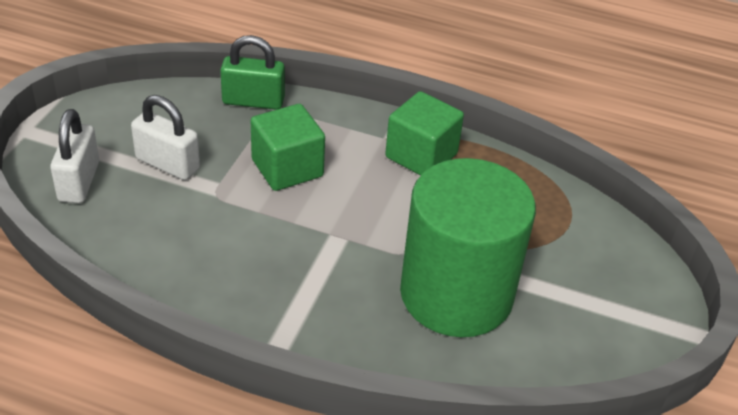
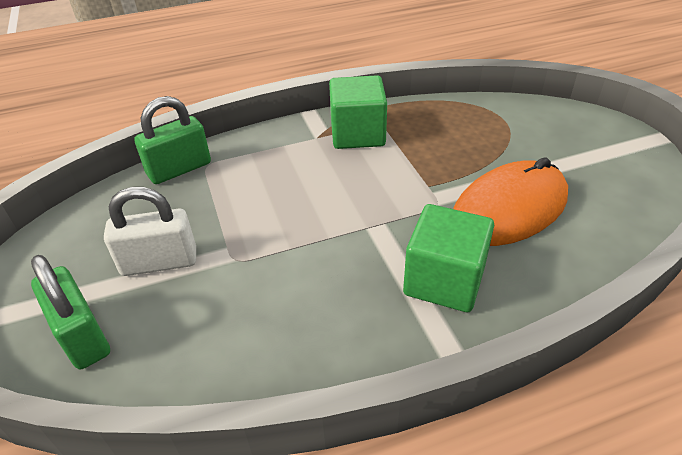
camera: 35 degrees left, 0 degrees up
white padlock [50,109,99,203] -> green padlock [31,255,110,369]
green cube [251,104,325,191] -> green cube moved to [403,204,494,312]
green cylinder [400,158,536,337] -> orange mouse [453,157,568,246]

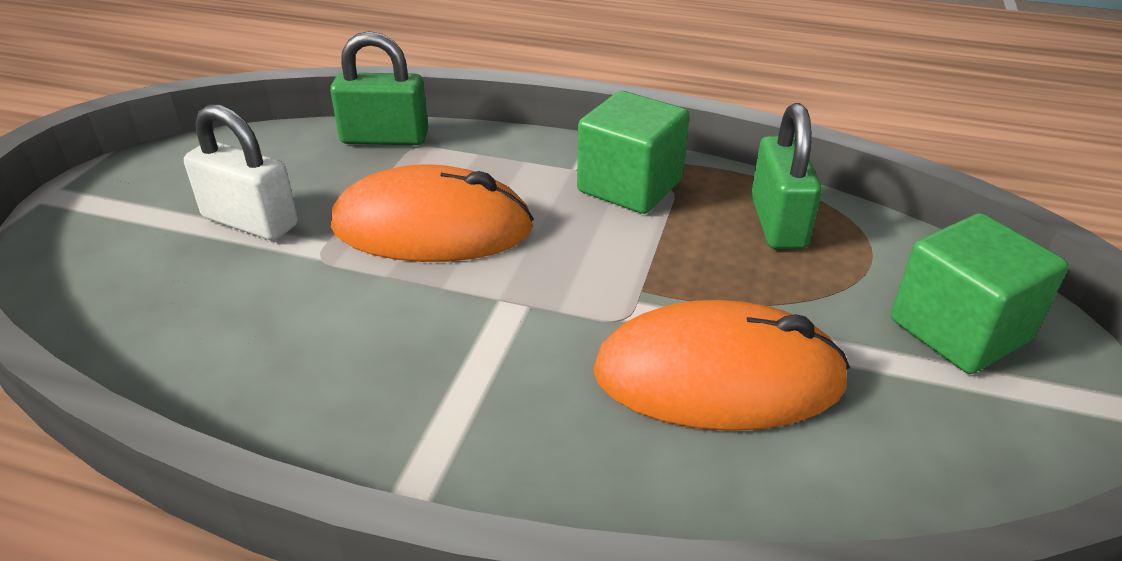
camera: 35 degrees right, 5 degrees down
green padlock [31,255,110,369] -> green padlock moved to [751,103,822,249]
green cube [403,204,494,312] -> green cube moved to [891,213,1069,374]
none -> orange mouse [331,165,534,262]

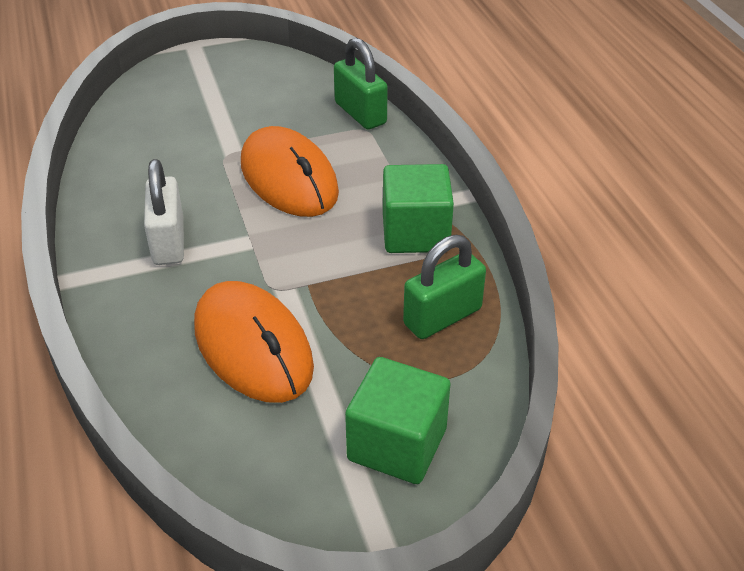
camera: 55 degrees right, 5 degrees up
white padlock [184,104,298,241] -> white padlock moved to [144,159,184,265]

